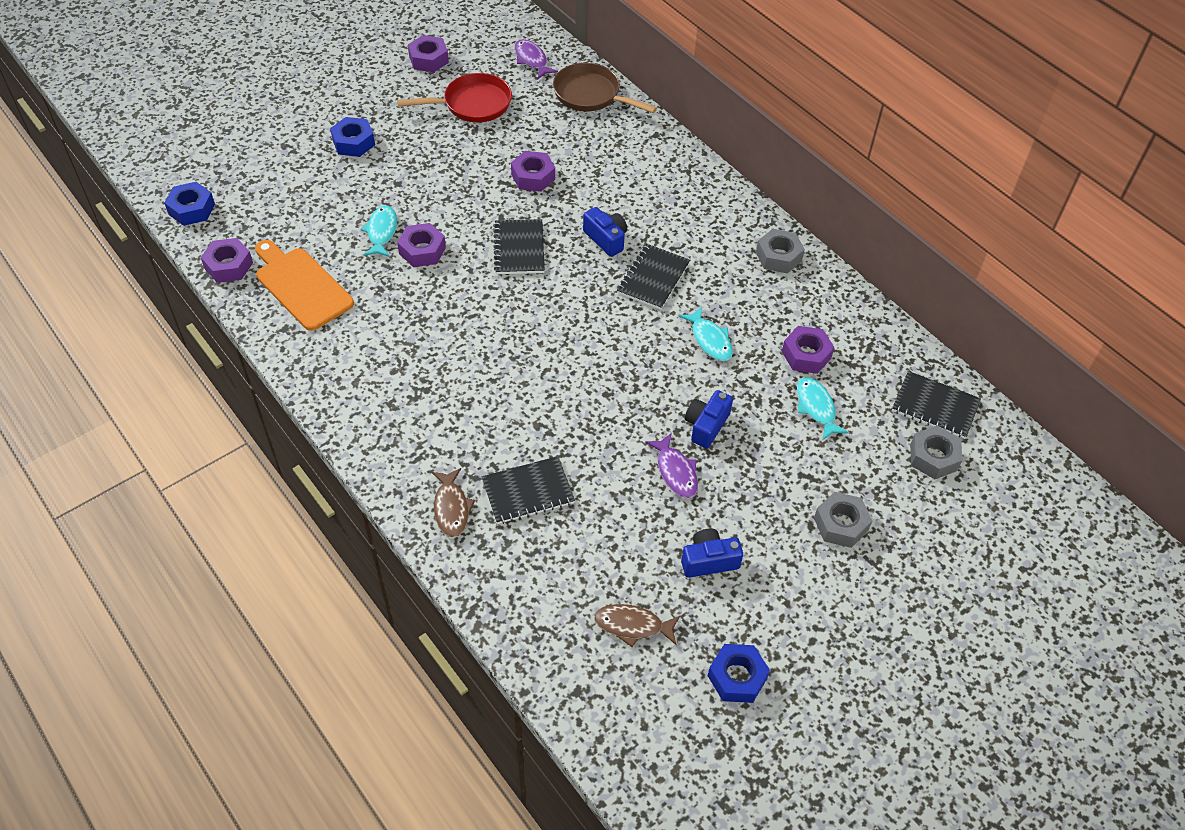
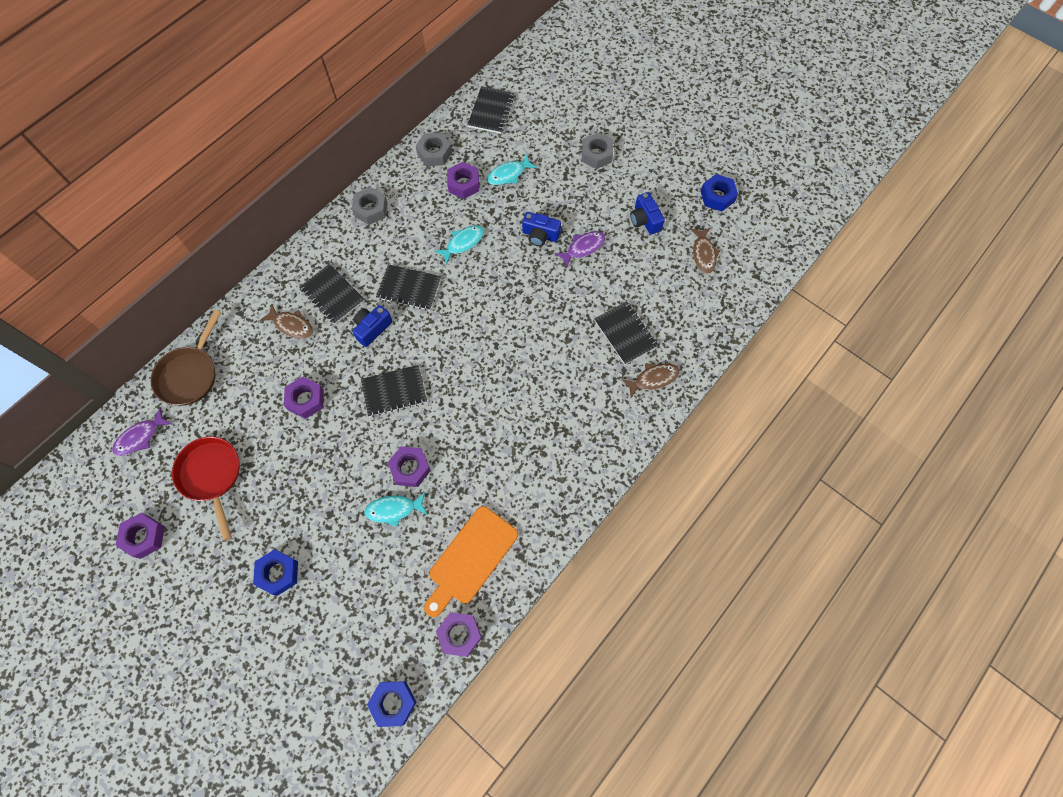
camera: 100 degrees left, 15 degrees up
grey nut [910,425,963,479] -> grey nut moved to [416,132,452,166]
none -> brown fish [260,304,314,339]
none -> black notebook [299,264,365,324]

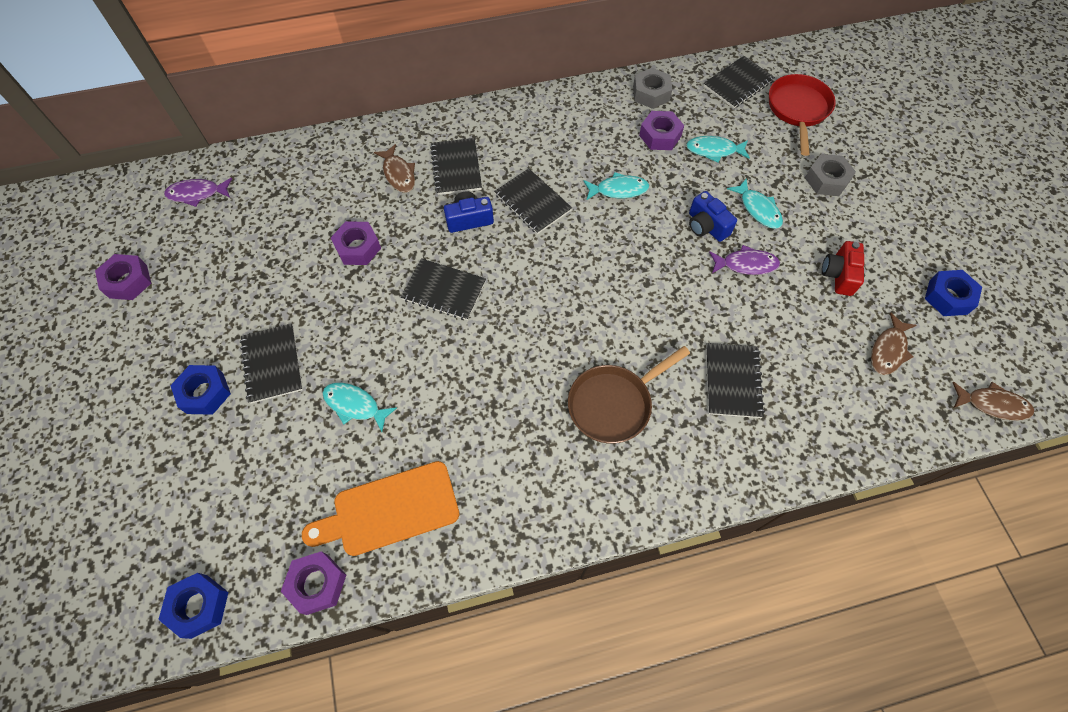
camera: 35 degrees right, 5 degrees down
brown pan [150,310,221,406] -> brown pan moved to [568,346,690,443]
red pan [172,437,240,541] -> red pan moved to [769,74,836,156]
grey nut [352,187,387,225] -> none
purple nut [387,446,431,487] -> none
brown fish [622,363,680,398] -> brown fish moved to [952,382,1034,421]
blue camera [630,192,665,235] -> red camera [822,241,864,296]
none -> black notebook [240,323,303,404]
none -> turquoise fish [727,179,783,229]

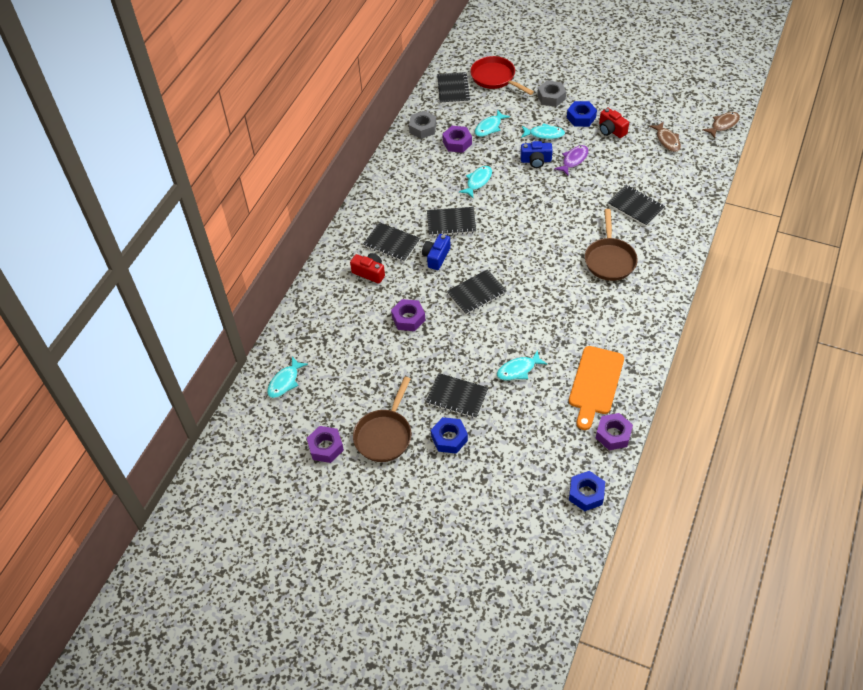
camera: 50 degrees left, 10 degrees down
purple fish [164,178,232,207] -> turquoise fish [267,357,308,398]
brown fish [374,144,415,193] -> red camera [350,253,385,284]
blue nut [925,270,982,316] -> blue nut moved to [567,101,597,127]
none -> brown pan [353,377,412,462]

